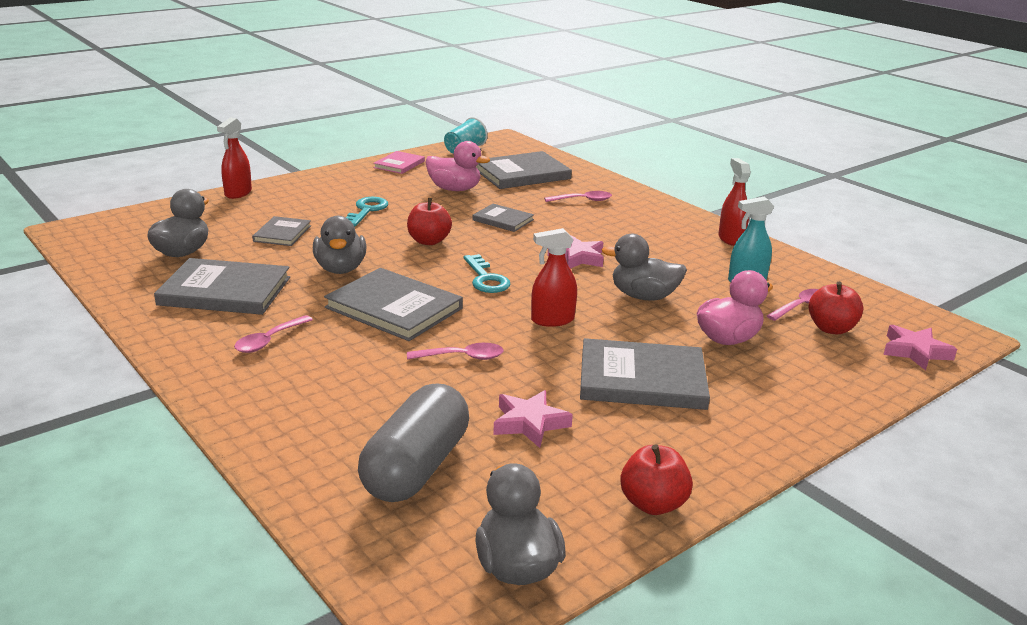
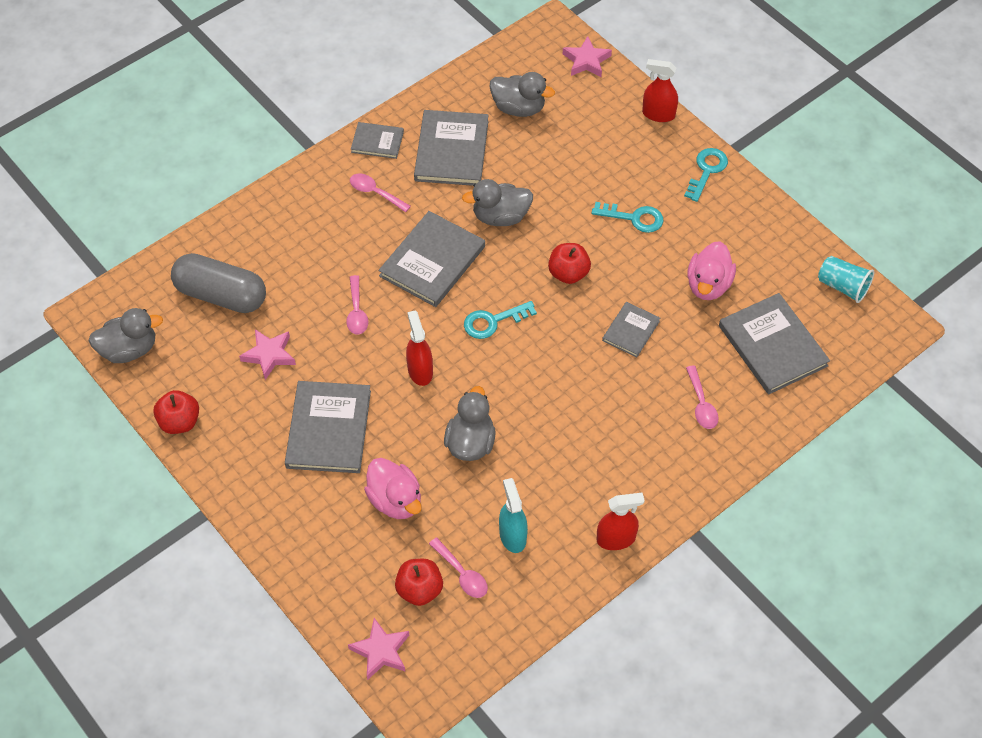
camera: 90 degrees right, 30 degrees up
grey book [252,216,311,246] -> grey book moved to [351,122,404,159]
pink book [373,151,425,174] -> none
pink star [548,235,604,269] -> pink star moved to [563,36,612,77]
none -> turquoise key [684,148,728,202]

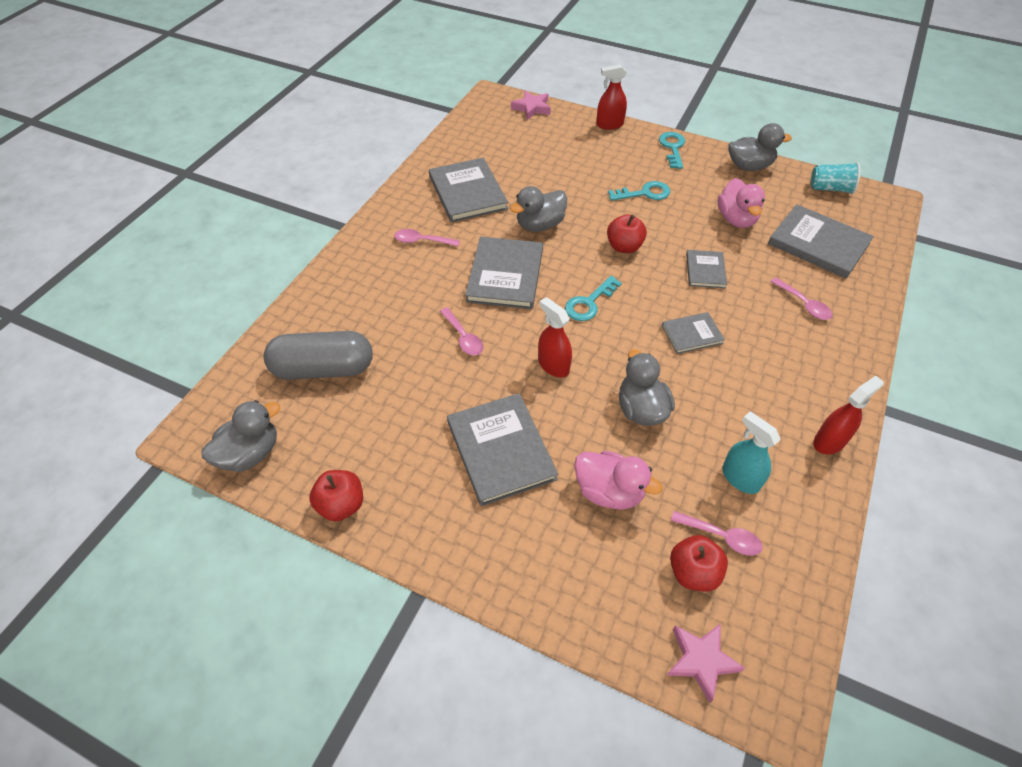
camera: 25 degrees left, 5 degrees down
pink star [239,329,296,380] -> none
grey book [351,122,404,159] -> grey book moved to [662,312,725,354]
grey duck [490,72,555,117] -> grey duck moved to [729,123,792,171]

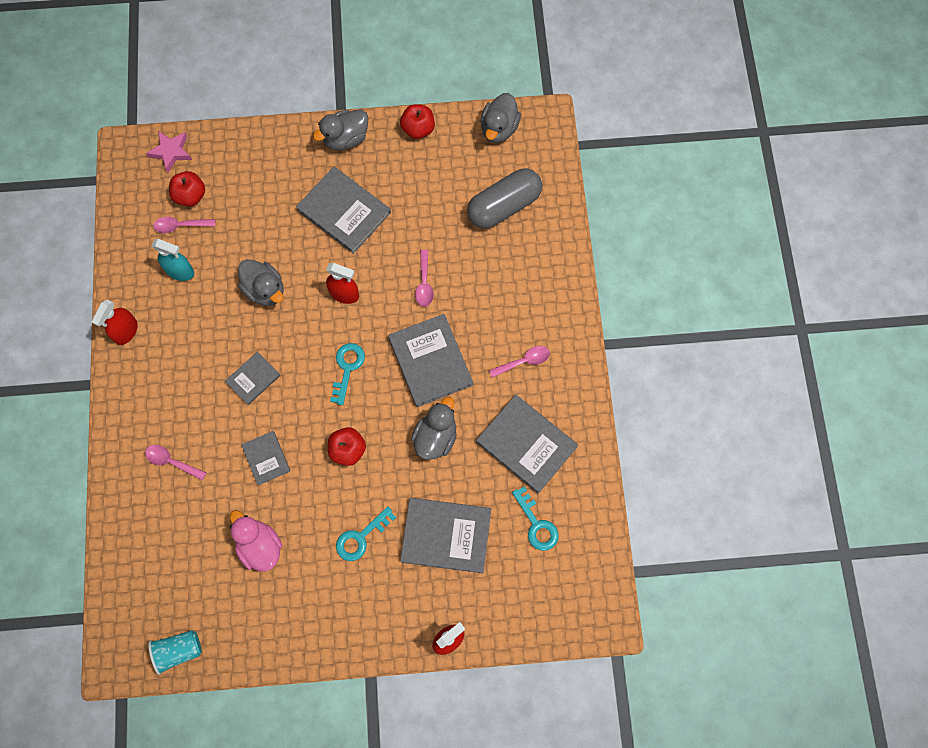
camera: 150 degrees right, 20 degrees up
pink spoon [440,307,484,355] -> pink spoon turned 120 degrees counterclockwise [415,250,434,307]
pink star [511,90,551,120] -> none
pink duck [574,451,662,510] -> none
turquoise key [659,132,685,169] -> turquoise key moved to [512,486,559,551]
grey duck [729,123,792,171] -> grey duck moved to [313,109,368,150]
grey book [768,204,874,279] -> grey book moved to [400,498,491,573]

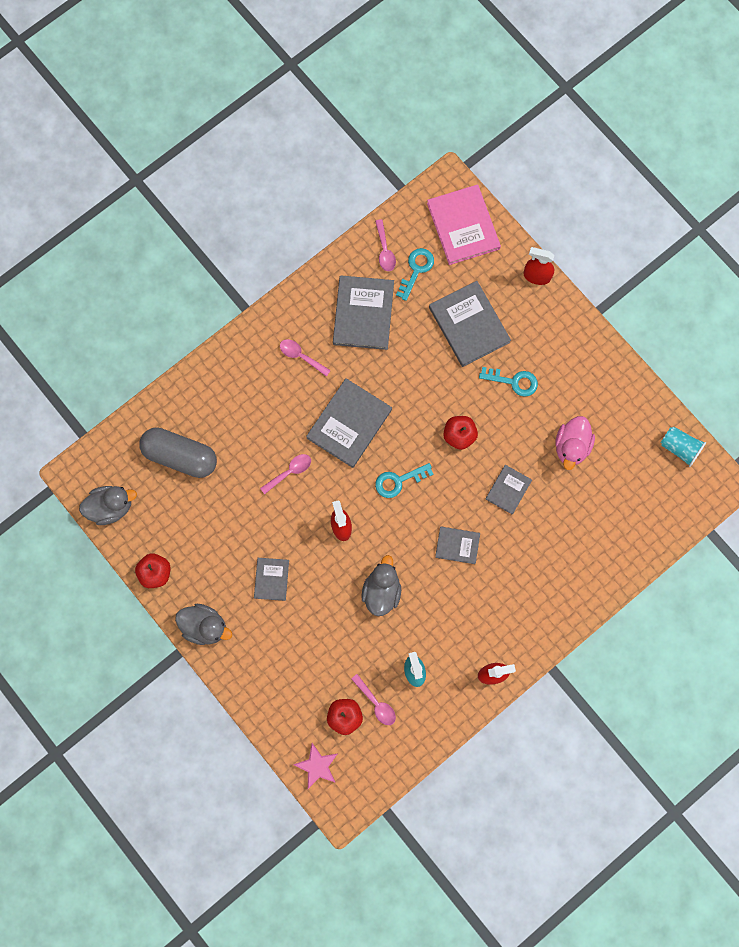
camera: 125 degrees left, 5 degrees up
pink spoon [145,445,206,480] -> pink spoon moved to [375,219,396,271]
grey book [296,167,391,254] -> grey book [254,558,289,601], size x0.55
grey duck [411,397,457,460] -> none
none -> pink book [427,184,501,265]

